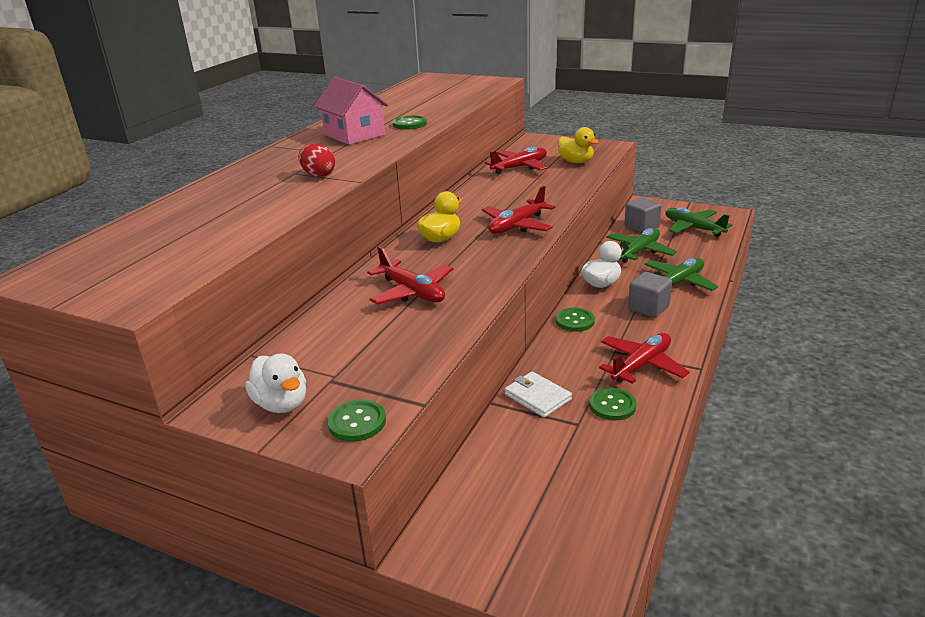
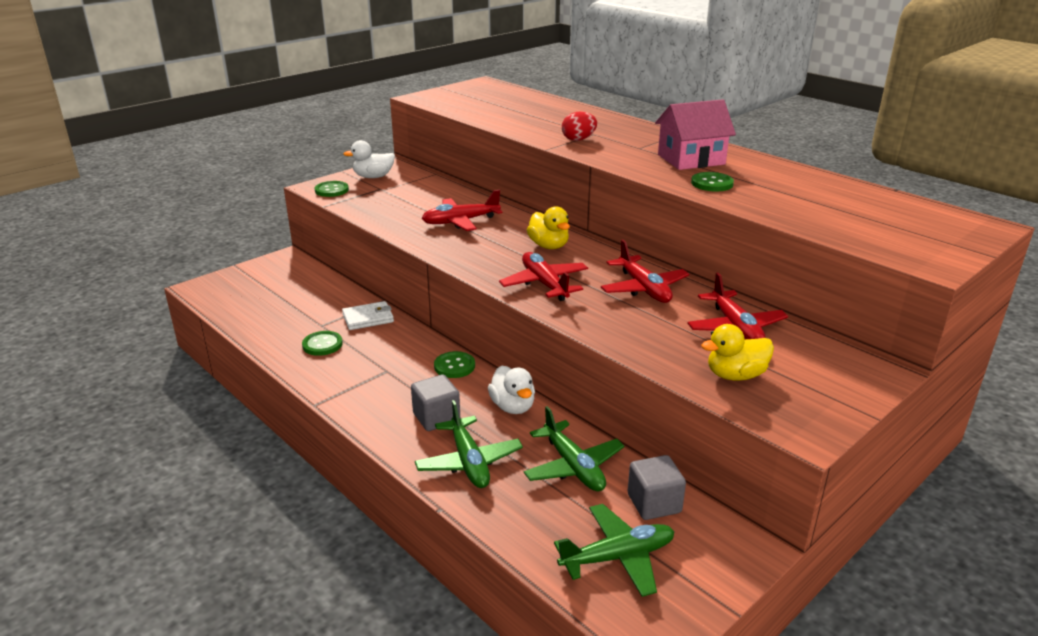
camera: 110 degrees right, 0 degrees up
red plane [599,333,690,384] -> red plane moved to [601,240,689,303]

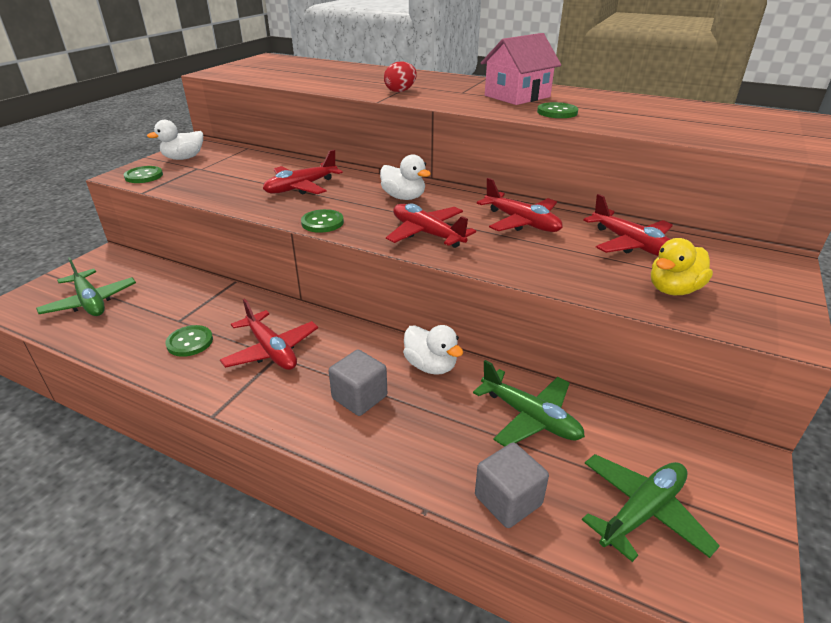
camera: 20 degrees left, 5 degrees up
white wallet [342,301,394,330] -> none
green plane [415,400,523,488] -> green plane moved to [36,257,136,316]
green button [434,351,475,378] -> green button moved to [301,209,344,233]
yellow duck [527,206,570,249] -> white duck [380,154,431,200]
grey cube [628,455,686,520] -> grey cube moved to [475,443,549,528]
none -> red plane [220,299,318,370]

